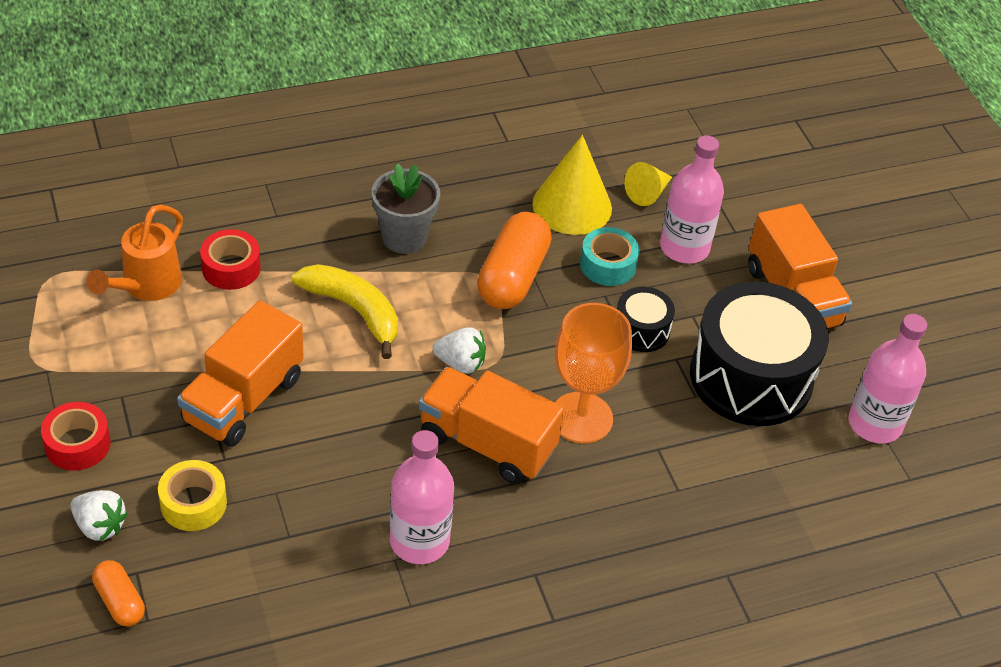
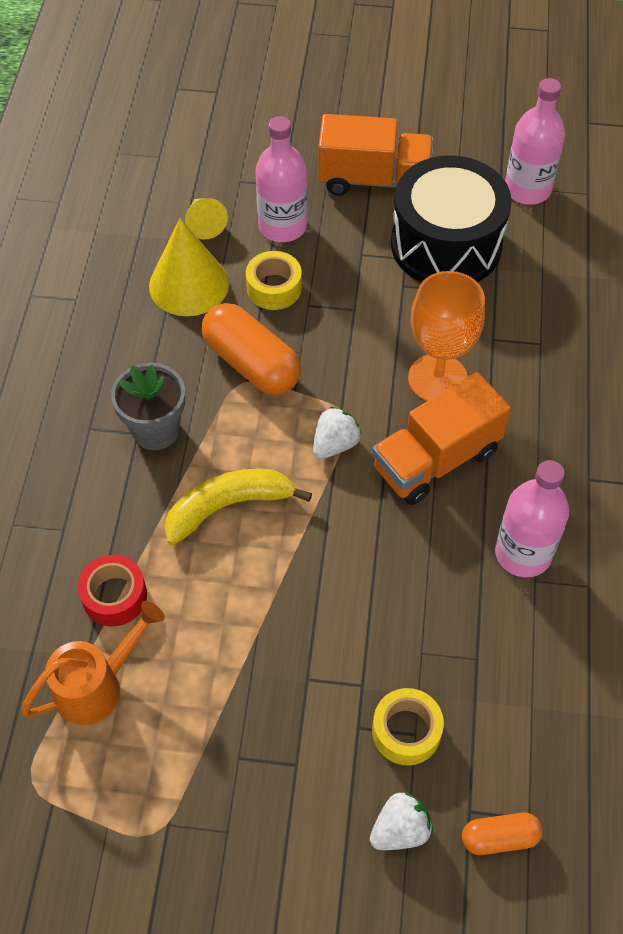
camera: 60 degrees left, 10 degrees up
red tape [41,402,111,471] -> none
orange watering can [86,205,183,301] -> orange watering can turned 90 degrees counterclockwise [21,601,165,725]
orange truck [177,301,304,447] -> none
turquoise tape [580,227,640,286] -> yellow tape [246,251,302,310]
black drum [617,287,675,352] -> none

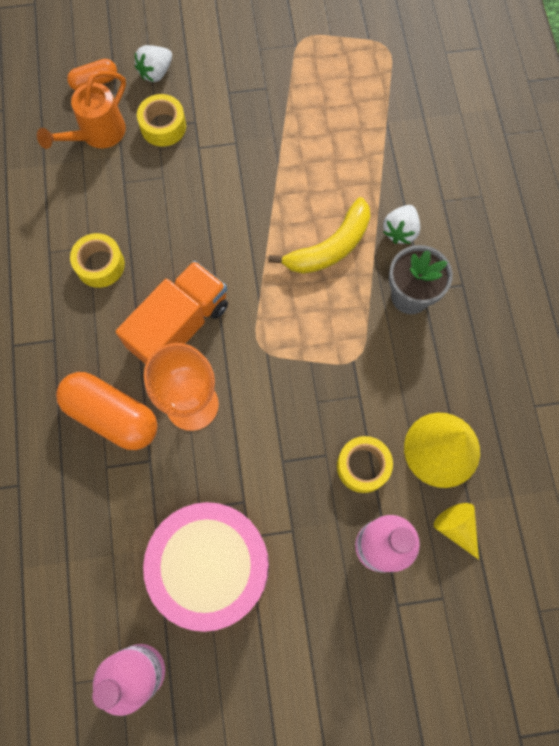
camera: 165 degrees right, 15 degrees up
orange watering can [21,601,165,725] -> orange watering can moved to [37,71,126,149]
red tape [78,555,147,626] -> none
orange capsule [202,303,301,395] -> orange capsule moved to [56,372,158,450]
white strawberry [313,407,362,459] -> white strawberry moved to [383,205,420,244]
orange truck [318,114,434,196] -> none
black drum [391,155,512,282] -> pink drum [143,502,269,632]
pink bottle [495,460,569,577] -> yellow tape [70,233,125,288]

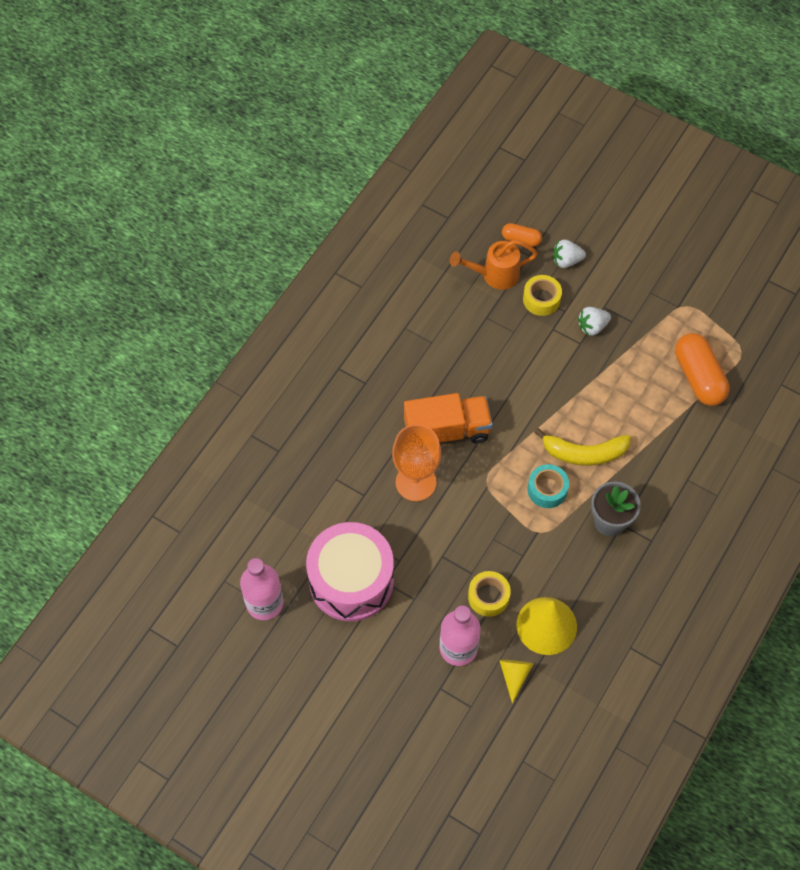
camera: 40 degrees right, 10 degrees down
orange capsule [56,372,158,450] -> orange capsule moved to [675,333,730,406]
yellow tape [70,233,125,288] -> none
white strawberry [383,205,420,244] -> white strawberry moved to [578,307,611,336]
none -> turquoise tape [527,464,569,508]

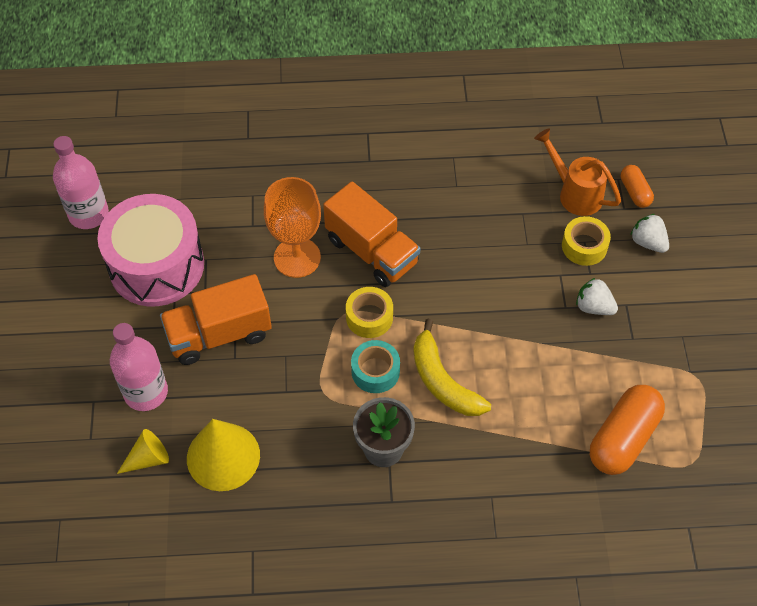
camera: 55 degrees right, 5 degrees down
yellow tape [468,571,511,617] -> yellow tape moved to [346,287,393,338]
none -> orange truck [160,274,272,365]

